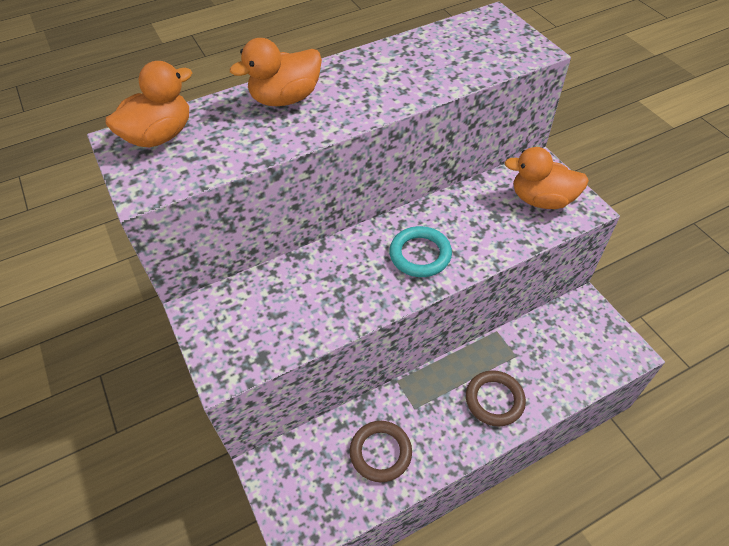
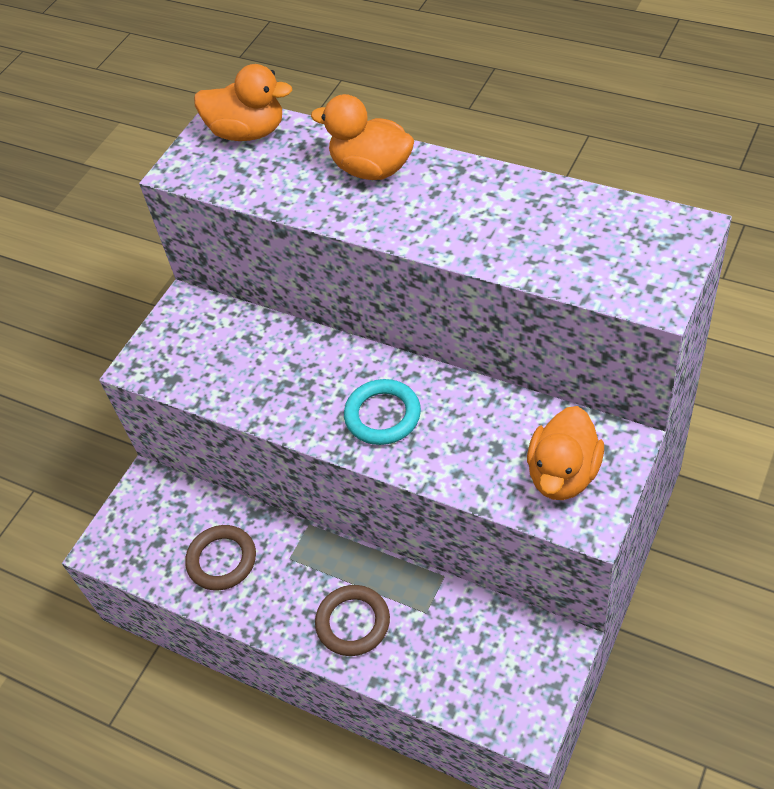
camera: 60 degrees right, 0 degrees up
orange duck [505,147,589,209] -> orange duck turned 135 degrees counterclockwise [527,406,604,500]

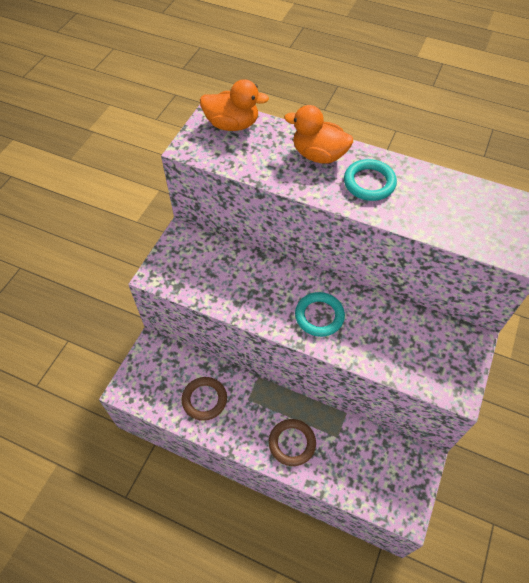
camera: 10 degrees left, 5 degrees up
orange duck [527,406,604,500] -> none
none -> turquoise ring [344,159,397,201]

